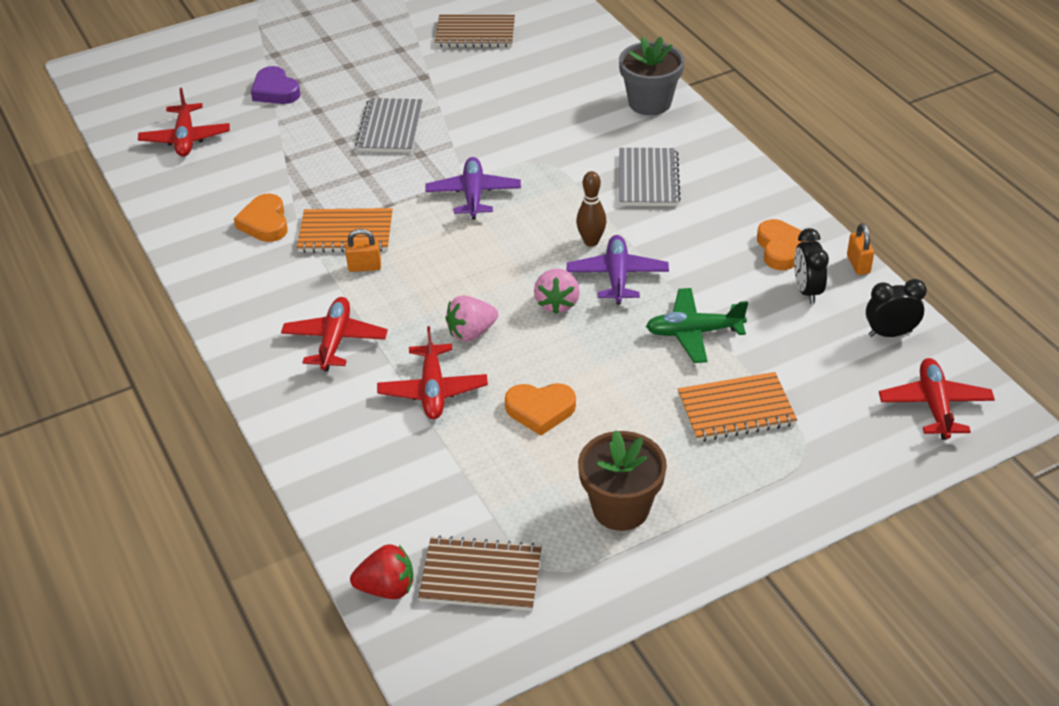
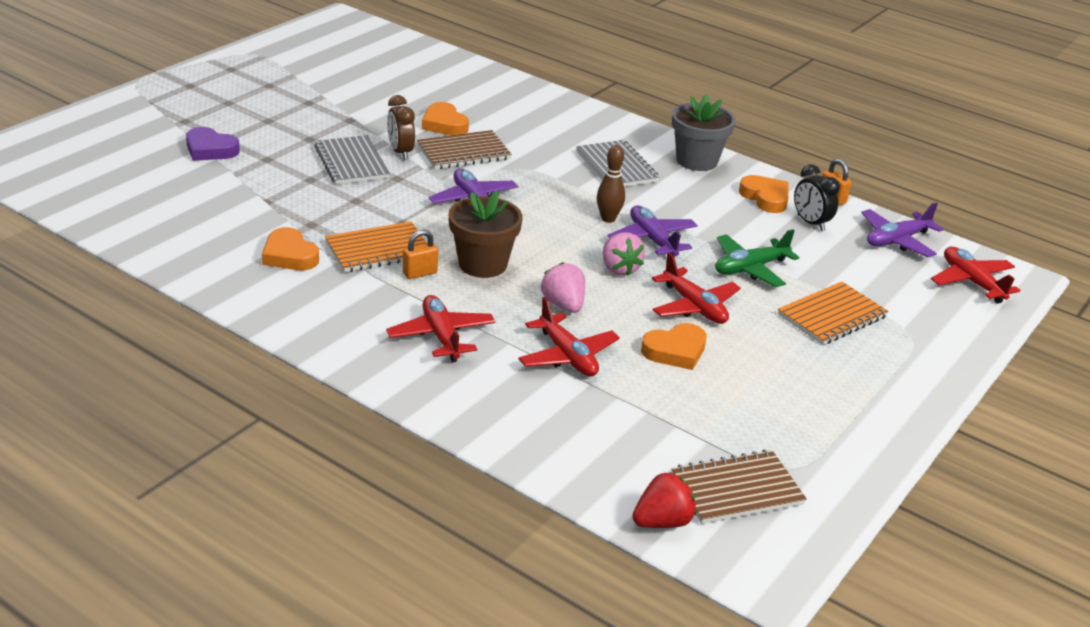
camera: 30 degrees left, 10 degrees down
red plane [138,88,230,157] -> red plane moved to [652,252,741,324]
brown notebook [435,15,515,47] -> brown notebook moved to [417,130,512,169]
pink strawberry [445,295,498,342] -> pink strawberry turned 120 degrees clockwise [541,262,585,313]
brown flower pot [578,430,667,531] -> brown flower pot moved to [449,190,523,278]
grey flower pot [619,37,684,115] -> grey flower pot moved to [672,94,736,171]
black clock [866,279,927,337] -> purple plane [861,202,943,257]
none -> brown clock [387,95,415,160]
none -> orange heart [422,102,469,135]

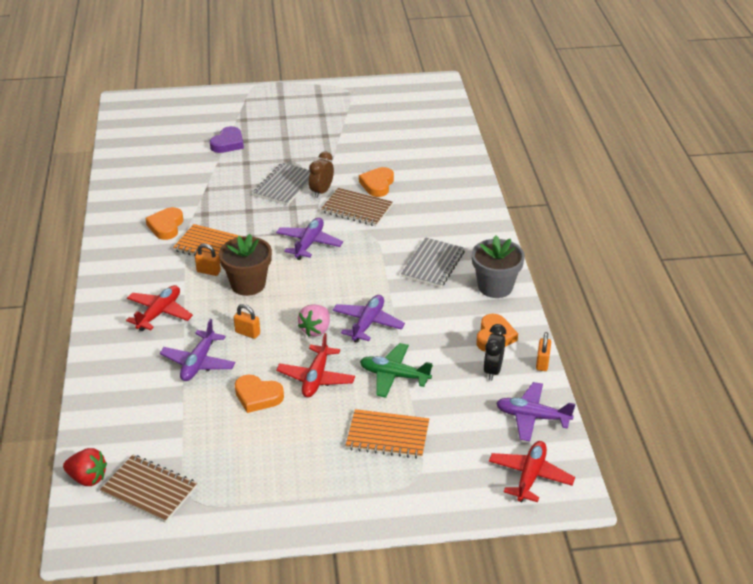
camera: 50 degrees right, 5 degrees up
purple heart [186,127,240,161] -> purple heart turned 135 degrees counterclockwise [210,126,244,153]
red plane [518,297,620,377] -> purple plane [160,319,236,381]
pink strawberry [541,262,585,313] -> orange padlock [234,304,260,339]
brown bowling pin [597,145,625,223] -> none

